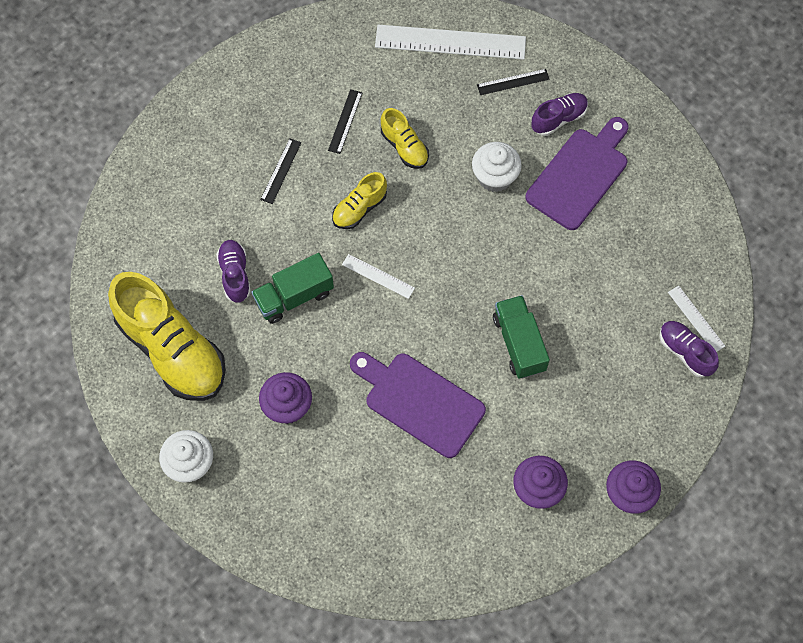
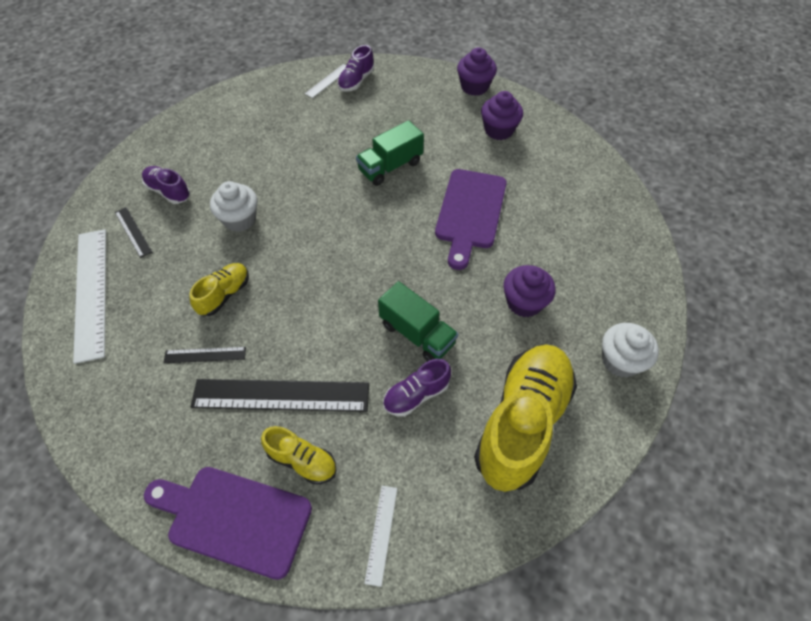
camera: 110 degrees left, 10 degrees down
black ruler [260,138,301,204] -> black ruler [191,379,369,412], size x2.10
yellow shoe [332,172,387,229] -> yellow shoe moved to [261,426,336,484]
white ruler [342,254,415,299] -> white ruler moved to [364,486,397,587]
purple cutting board [525,117,628,230] -> purple cutting board moved to [144,467,312,580]

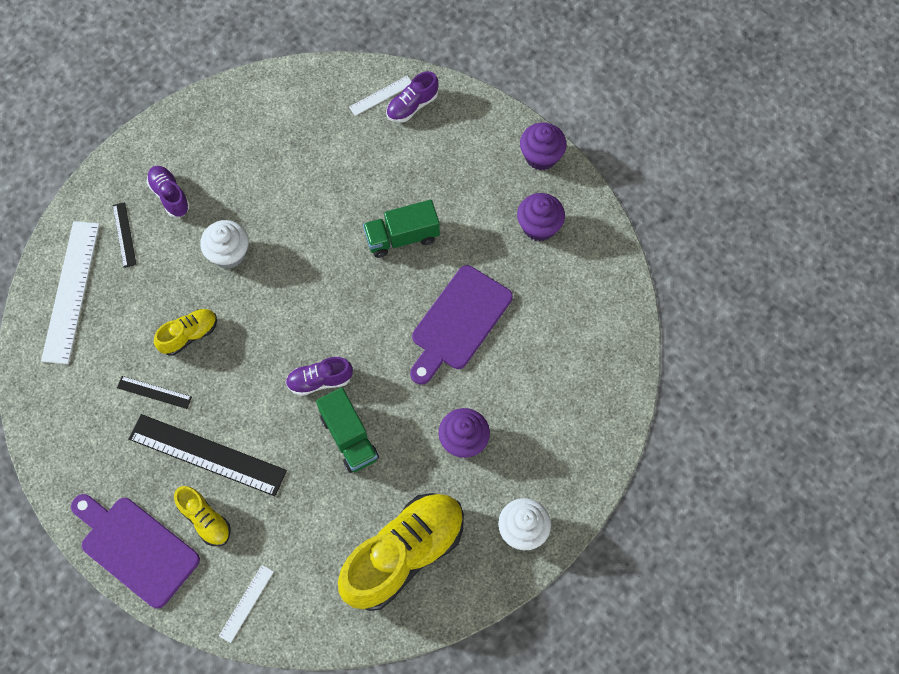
camera: 20 degrees right, 10 degrees up
purple shoe [383,359,451,417] -> purple shoe moved to [285,357,353,396]

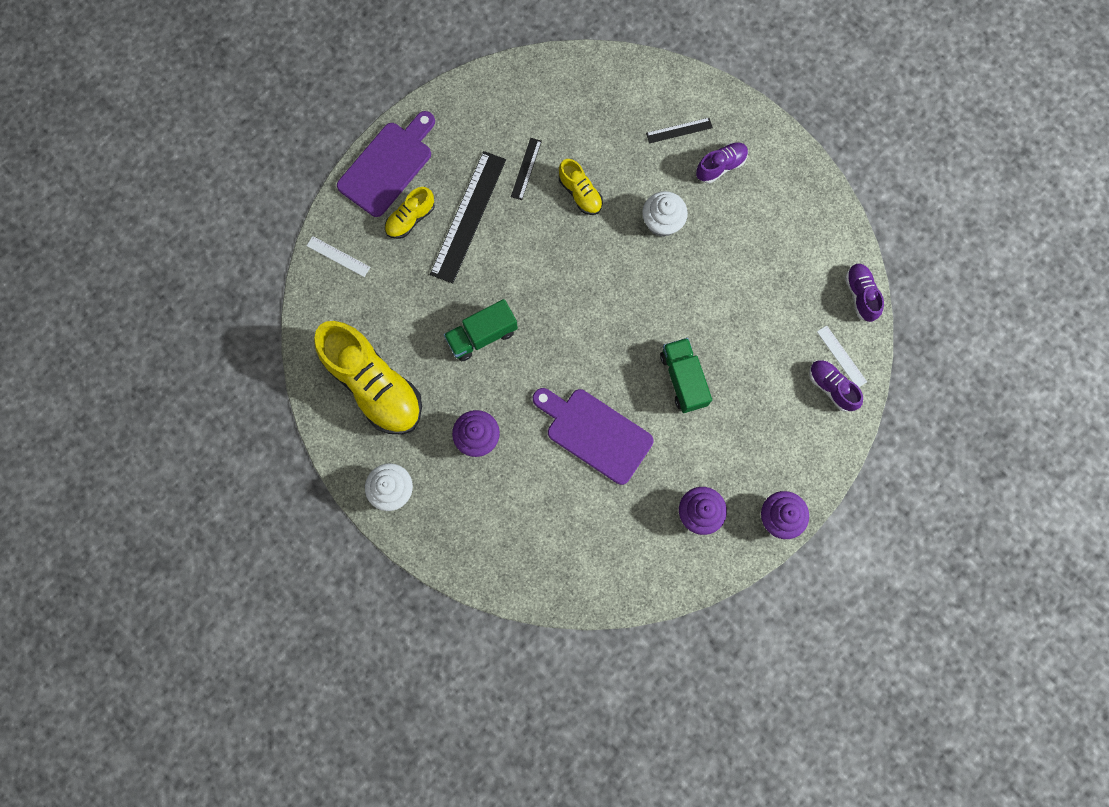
camera: 90 degrees right, 10 degrees up
white ruler [41,221,100,364] -> none
purple shoe [285,357,353,396] -> purple shoe moved to [845,263,884,322]

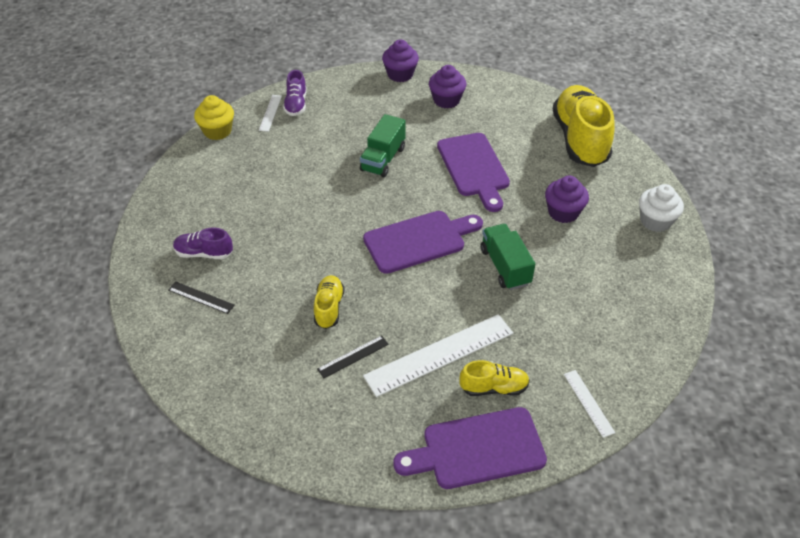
camera: 140 degrees left, 30 degrees down
yellow shoe [314,321,422,435] -> yellow shoe moved to [553,85,615,167]
black ruler [430,151,506,283] -> white ruler [363,314,513,397]
green truck [444,299,518,361] -> green truck turned 120 degrees counterclockwise [481,224,535,290]
white cupcake [642,191,688,237] -> none
purple shoe [845,263,884,322] -> yellow cupcake [194,95,234,140]
none -> purple cutting board [363,211,483,274]

